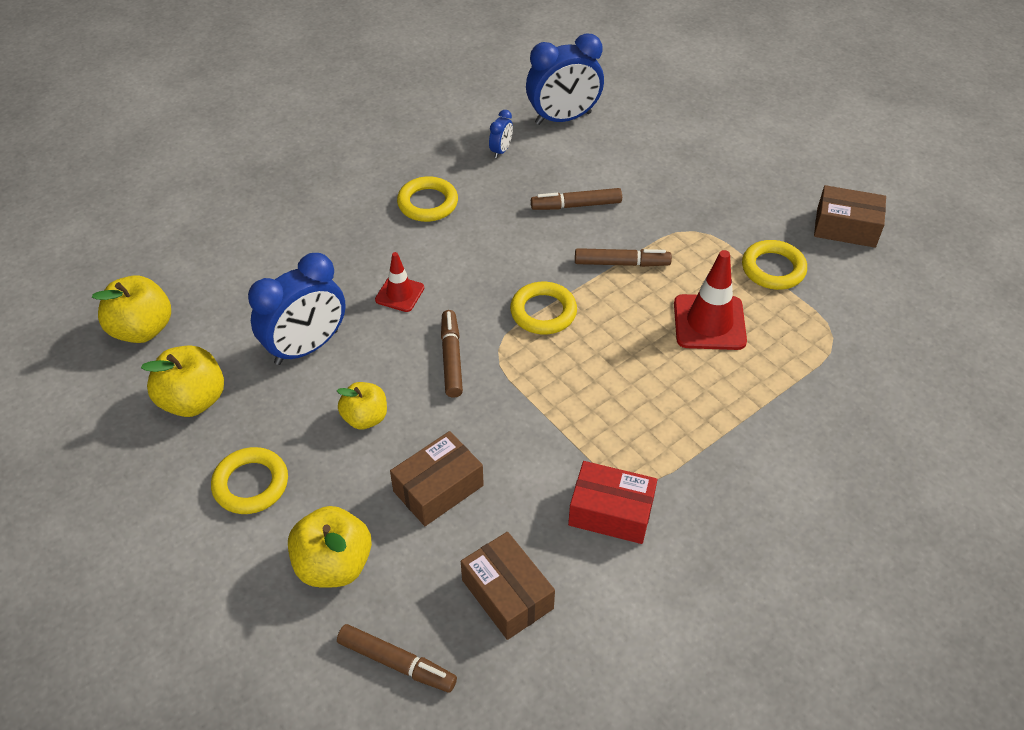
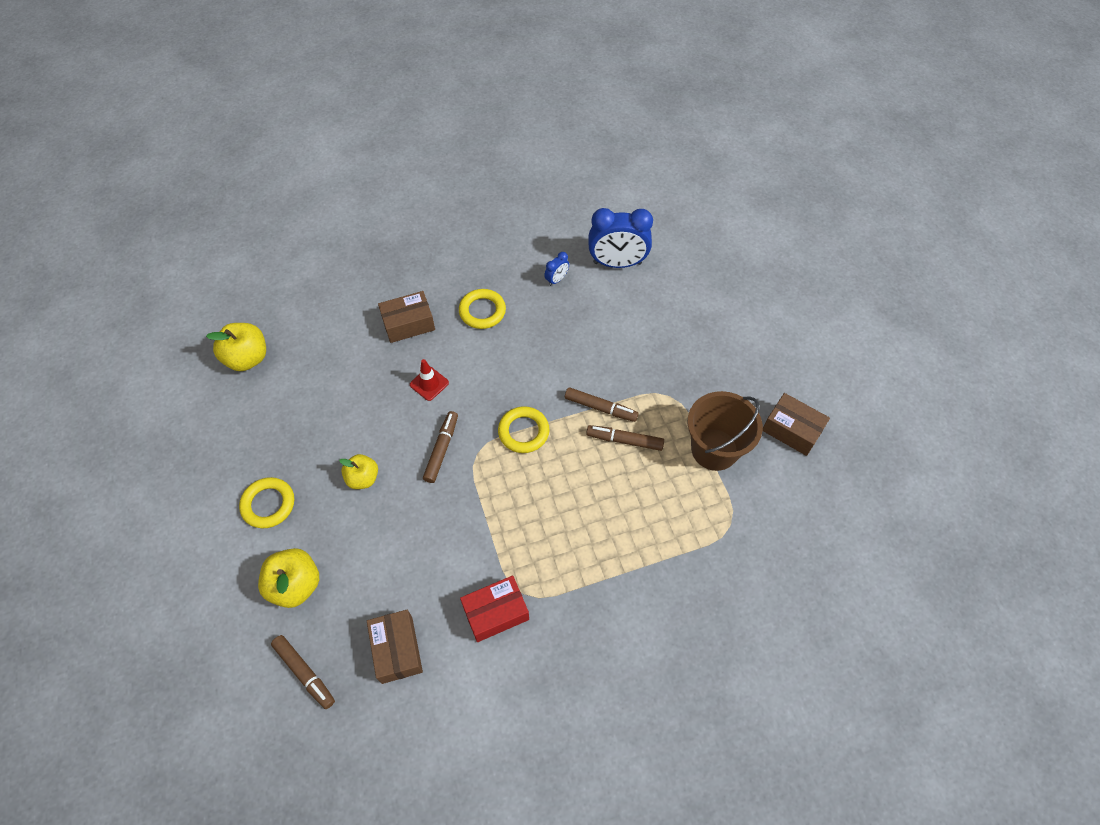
camera: 20 degrees right, 10 degrees up
yellow apple [141,345,224,417] -> none
blue clock [248,253,346,365] -> none
brown box [390,431,484,526] -> brown box moved to [378,291,435,343]
brown marker [531,188,622,210] -> brown marker moved to [586,425,664,451]
red box [568,461,657,544] -> red box turned 60 degrees counterclockwise [460,575,529,642]
red traffic cone [674,250,747,350] -> none
yellow ring [742,240,807,290] -> brown bucket [687,391,763,471]

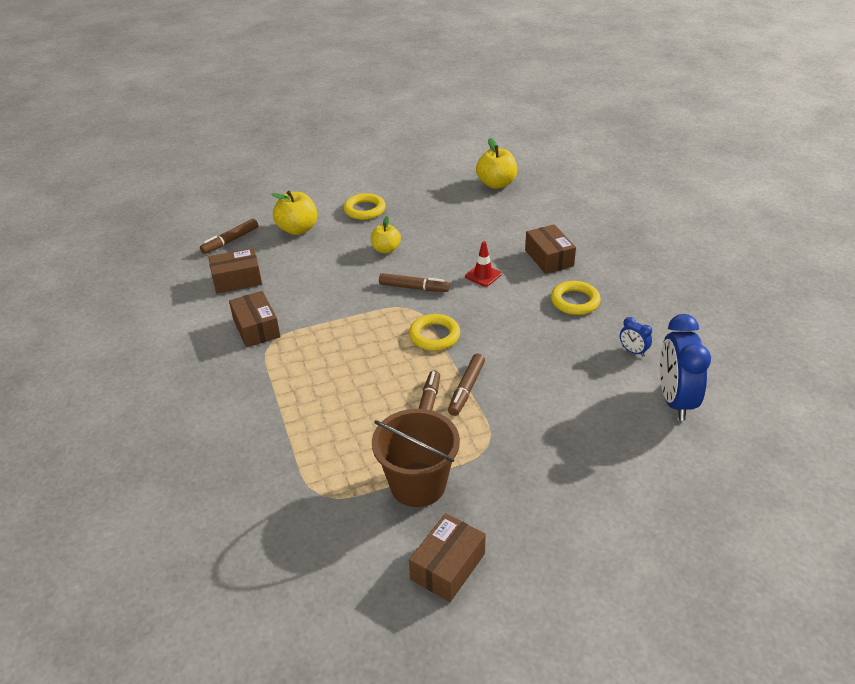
camera: 90 degrees right, 20 degrees down
red box [460,575,529,642] -> brown box [229,291,280,348]

